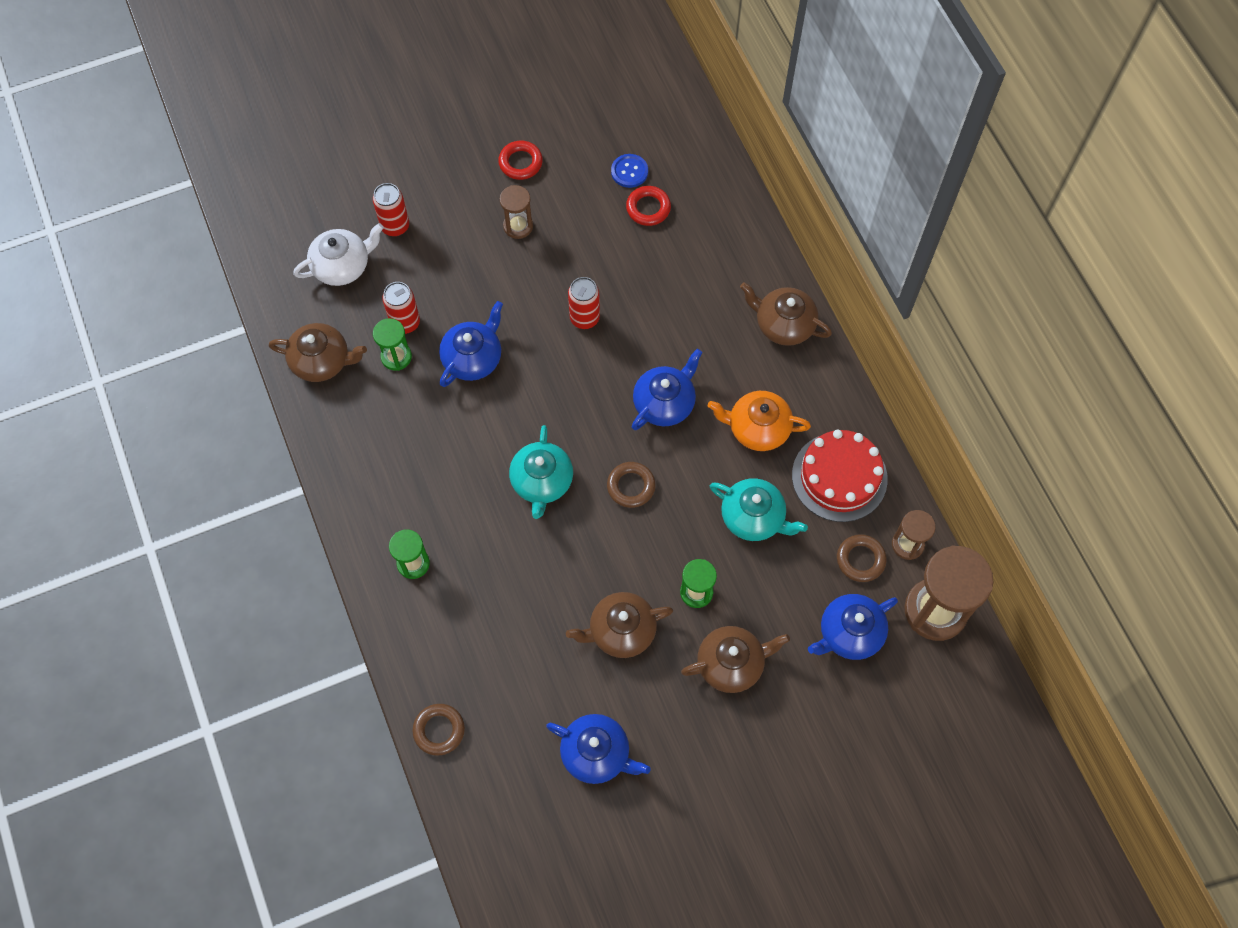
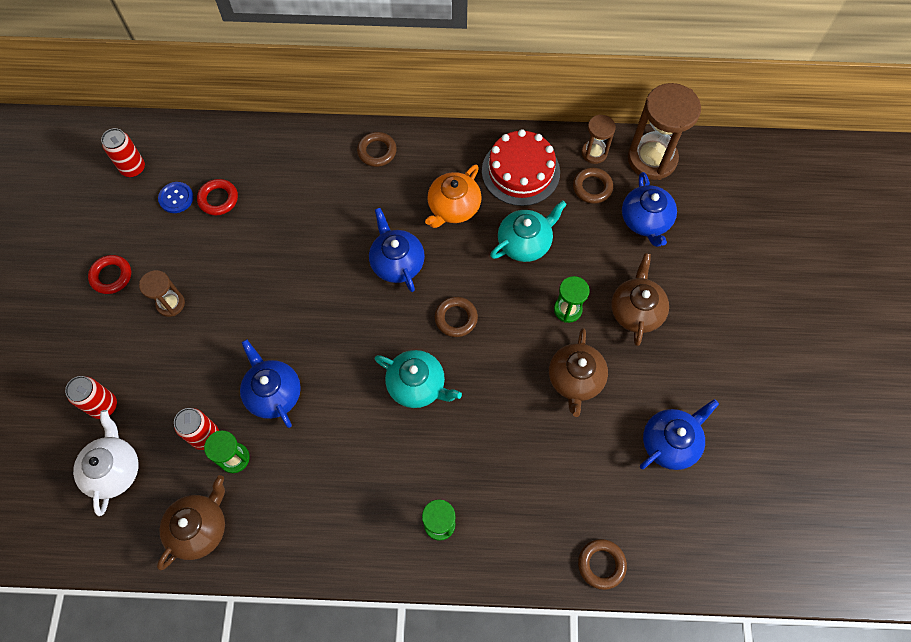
camera: 65 degrees left, 0 degrees up
red can [568,277,600,329] -> red can moved to [101,128,145,178]
brown teapot [740,282,832,346] -> brown ring [357,132,397,167]

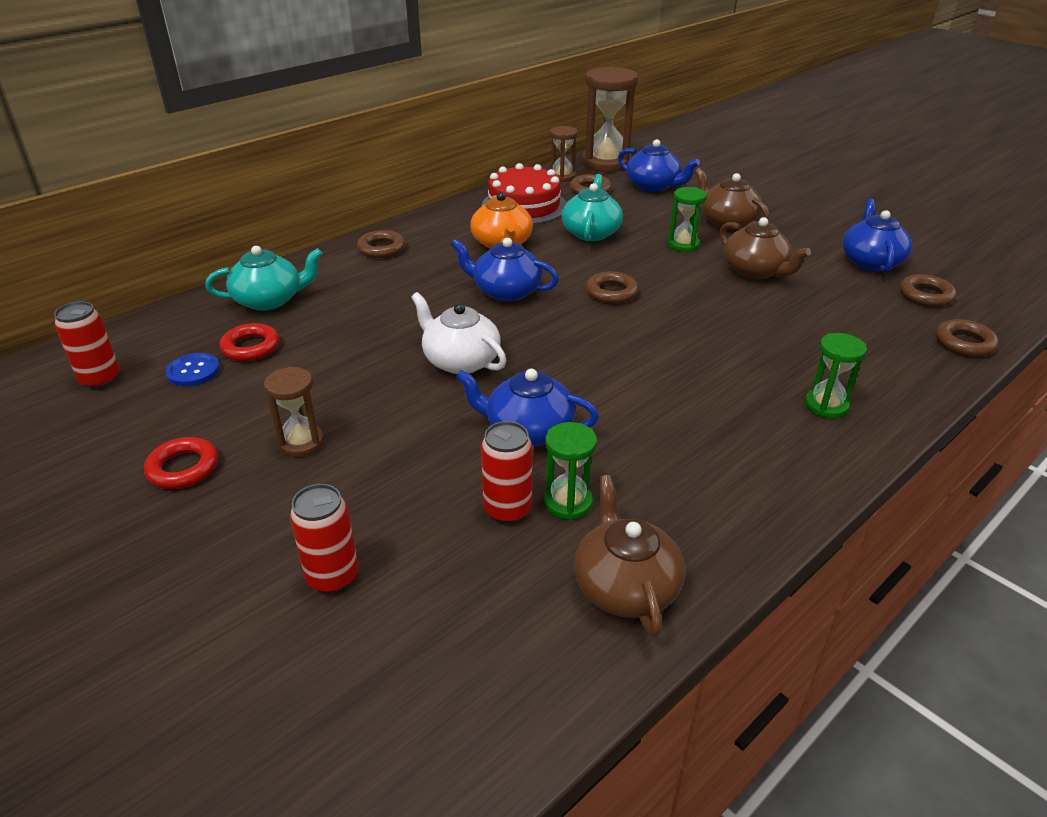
camera: 45 degrees left, 30 degrees down
white teapot [73,410,138,516] -> white teapot moved to [411,292,507,374]
turquoise teapot [374,350,462,408] -> turquoise teapot moved to [205,246,323,311]
none -> brown ring [900,274,957,307]

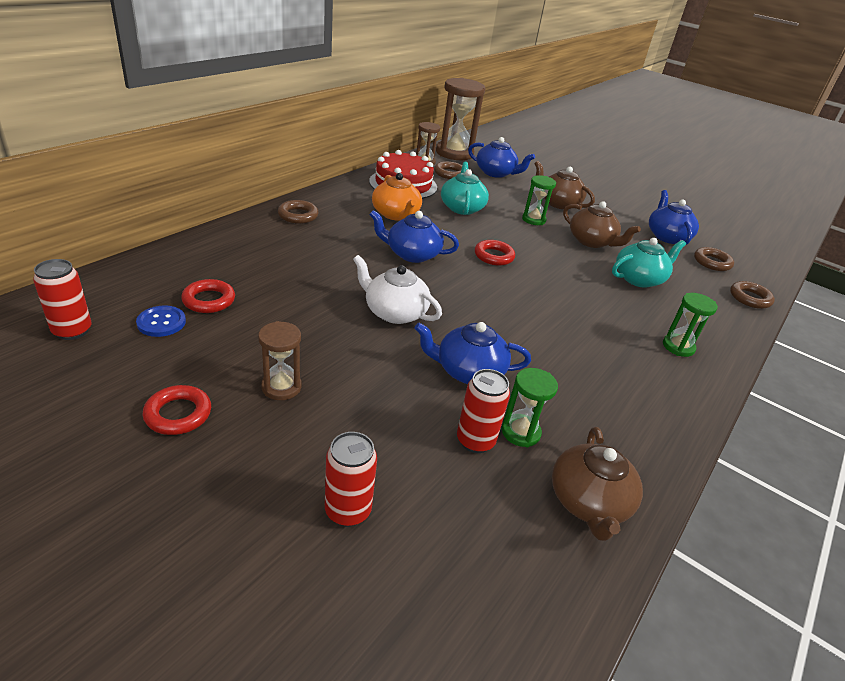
camera: 15 degrees left, 0 degrees up
turquoise teapot [205,246,323,311] -> turquoise teapot moved to [612,238,686,288]
brown teapot [574,475,685,637] -> brown teapot turned 150 degrees counterclockwise [552,427,643,541]
brown ring [586,271,638,304] -> red ring [475,240,515,266]

